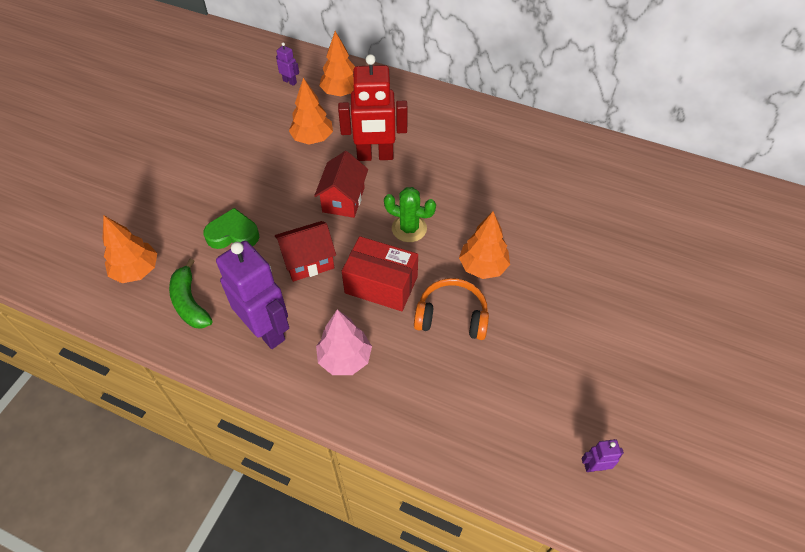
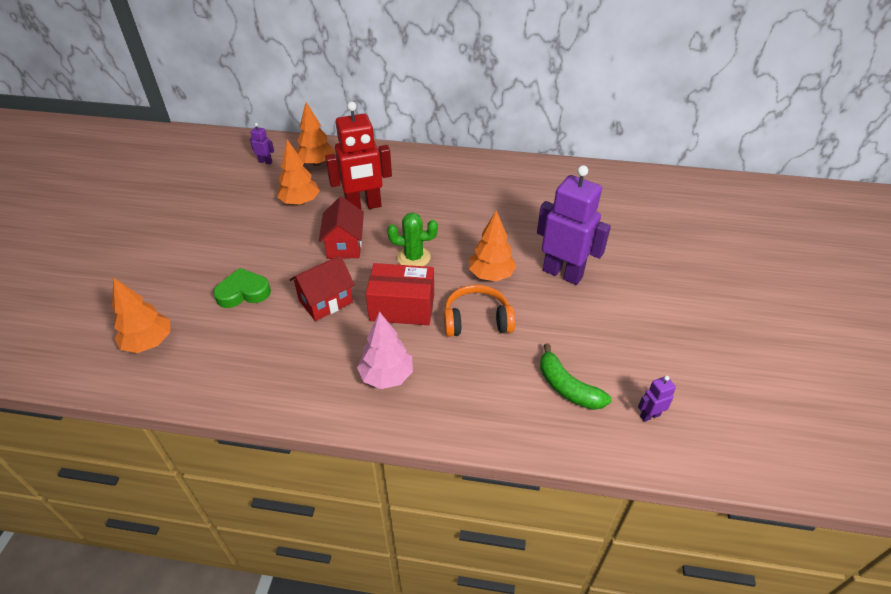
camera: 15 degrees left, 10 degrees down
green banana [169,259,212,329] -> green banana moved to [540,343,611,410]
purple robot [216,241,289,349] -> purple robot moved to [537,165,611,285]

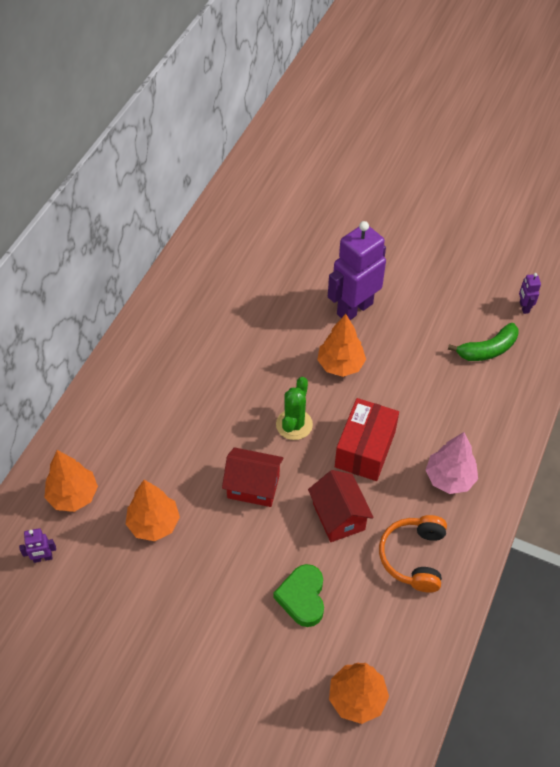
camera: 75 degrees left, 10 degrees up
purple robot [250,123,274,164] -> purple robot turned 135 degrees counterclockwise [19,528,56,563]
red robot [325,101,392,210] -> none
orange headphones [444,285,515,337] -> orange headphones moved to [379,515,447,592]

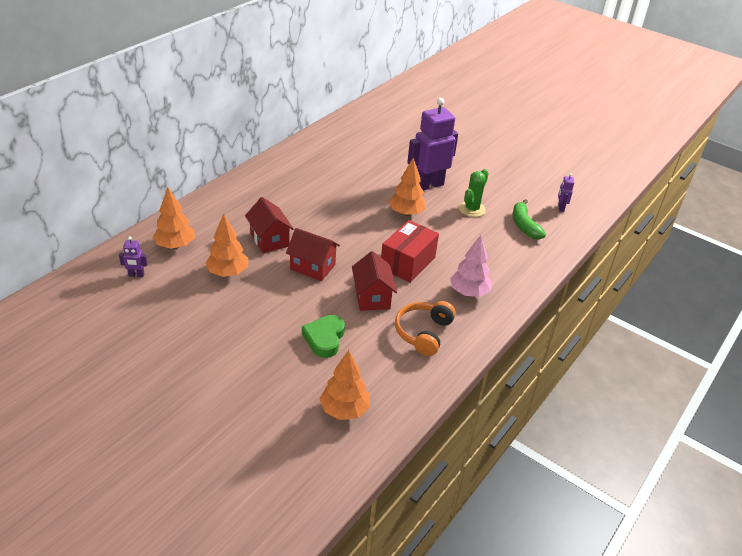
camera: 10 degrees right, 15 degrees down
green cactus [276,377,313,440] -> green cactus moved to [459,169,489,217]
green banana [448,323,518,361] -> green banana turned 90 degrees clockwise [513,199,546,239]
none -> red house [245,197,294,253]

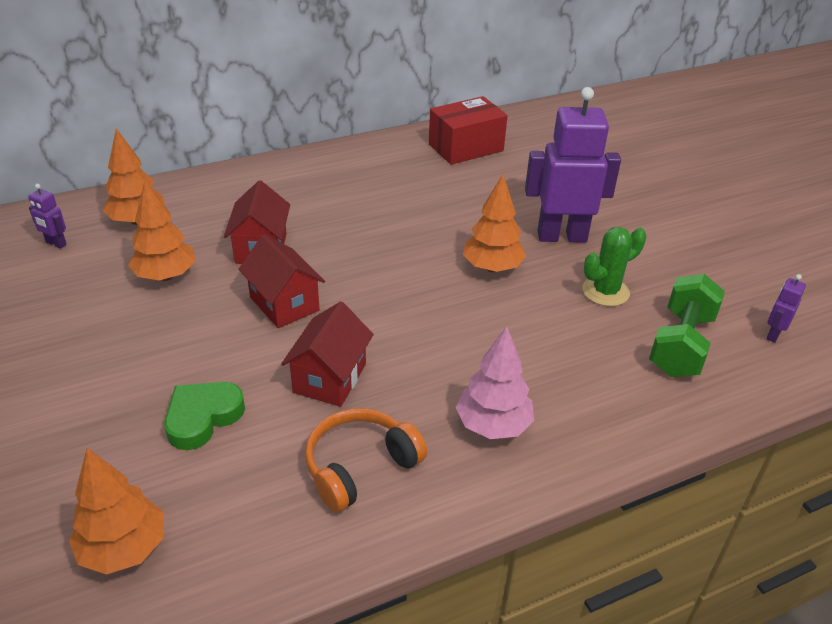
camera: 30 degrees right, 0 degrees up
red box [381,220,439,283] -> red box moved to [429,96,508,165]
green banana [513,199,546,239] -> green dumbbell [649,274,725,377]

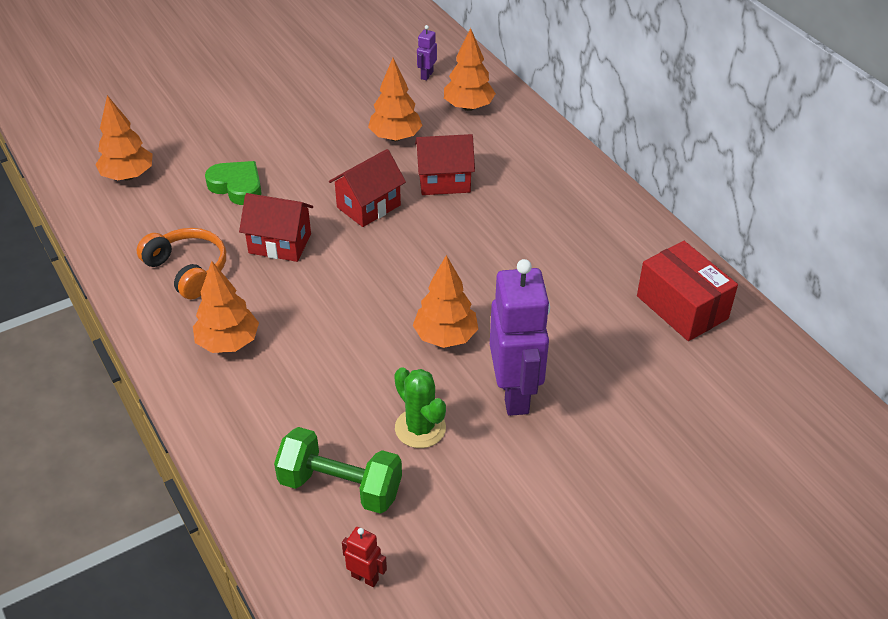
camera: 85 degrees right, 5 degrees up
pink tree [456,326,534,439] -> orange tree [193,261,259,353]
purple robot [766,274,806,343] -> red robot [342,527,387,587]

